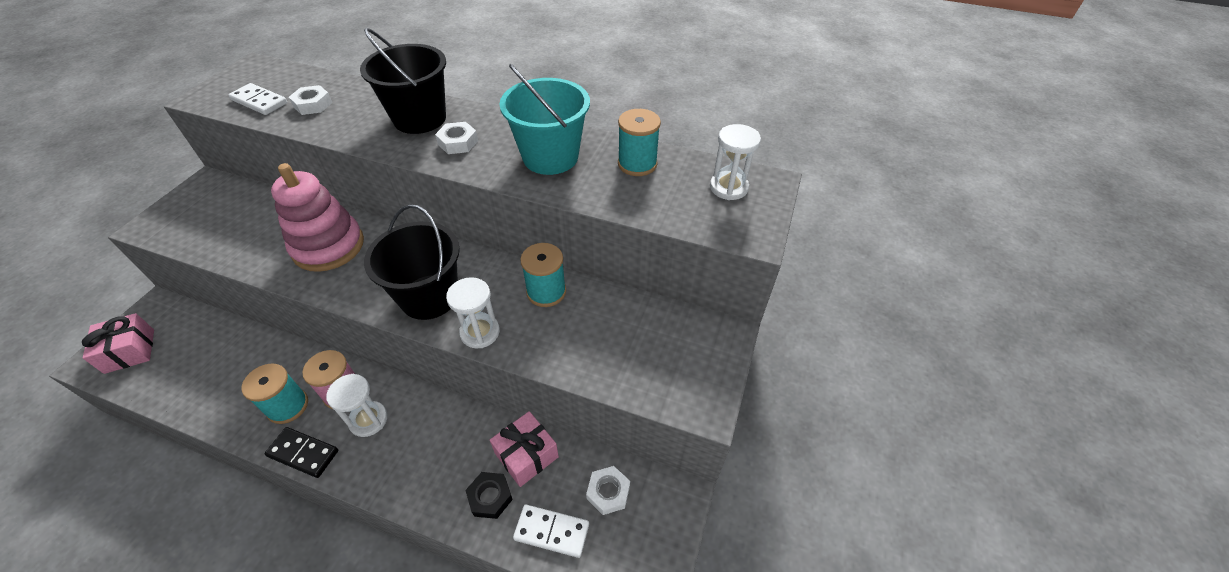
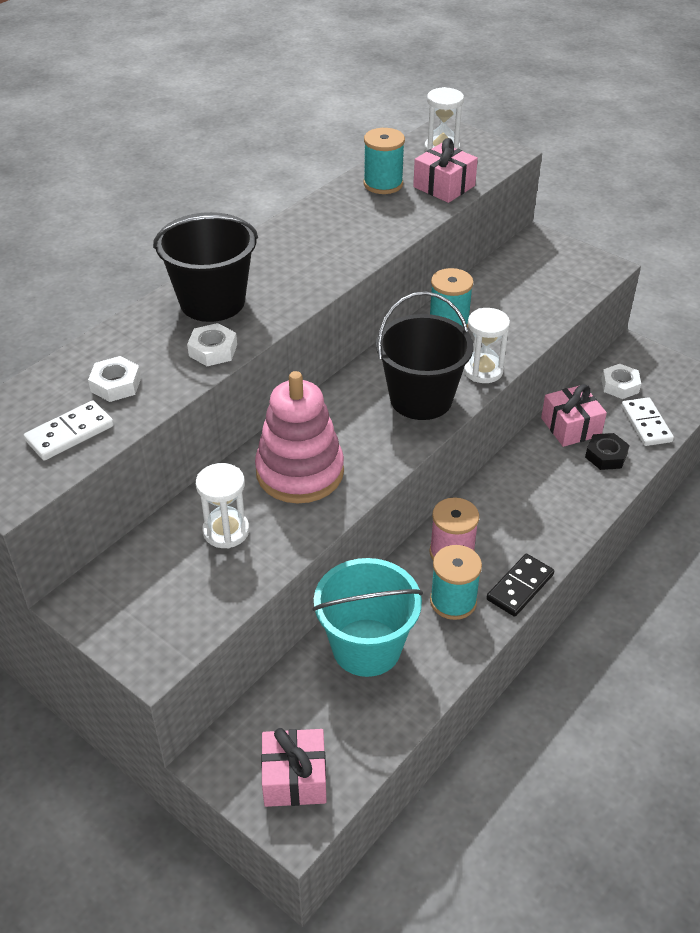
camera: 70 degrees left, 5 degrees down
white hourglass [326,374,388,437] -> white hourglass moved to [196,463,249,549]
white nut [435,122,478,154] -> white nut moved to [187,323,237,366]
turquoise bucket [499,64,590,175] -> turquoise bucket moved to [312,558,423,677]
white domino [513,504,589,558] -> white domino turned 45 degrees counterclockwise [621,397,674,446]
none -> pink gift [413,138,478,203]

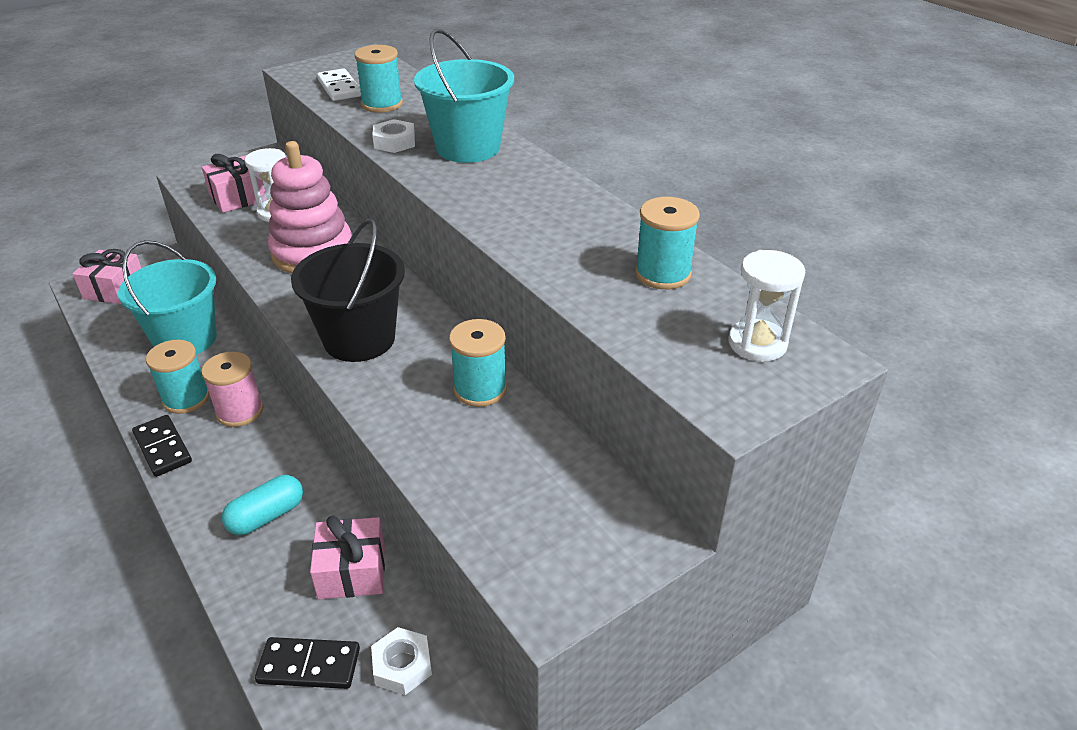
camera: 105 degrees right, 5 degrees down
white nut [88,356,141,402] -> turquoise spool [354,45,403,113]
black bucket [153,212,258,322] -> turquoise bucket [414,29,514,163]
pink gift [413,138,478,203] -> pink gift moved to [202,154,265,213]
white hourglass [464,308,510,383] -> none
black nut [585,433,630,470] -> none
white domino [621,397,674,446] -> black domino [255,637,360,689]
none -> turquoise capsule [222,475,303,535]

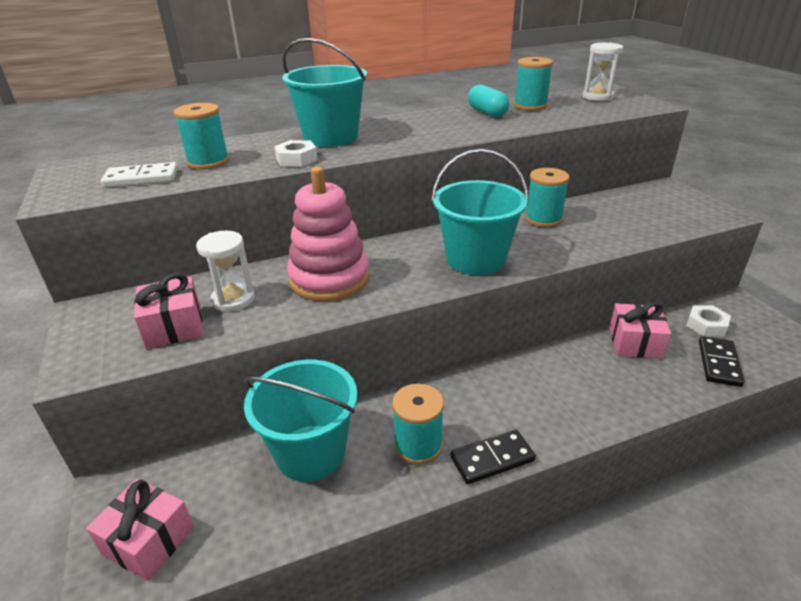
camera: 75 degrees left, 5 degrees down
pink spool [201,352,263,427] -> none
turquoise capsule [222,475,303,535] -> turquoise capsule moved to [468,85,510,117]
black bucket [291,219,405,362] -> turquoise bucket [431,149,529,275]

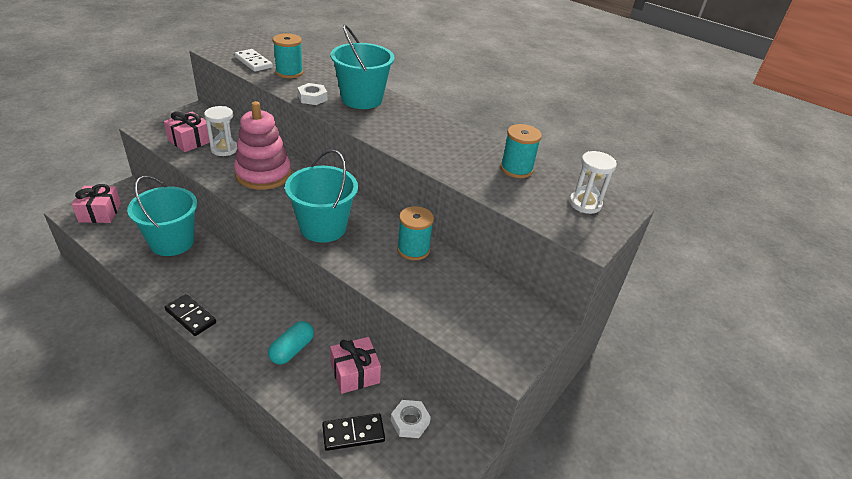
camera: 55 degrees right, 5 degrees up
turquoise spool [392,384,444,465] -> none
turquoise capsule [468,85,510,117] -> turquoise capsule moved to [268,321,314,365]

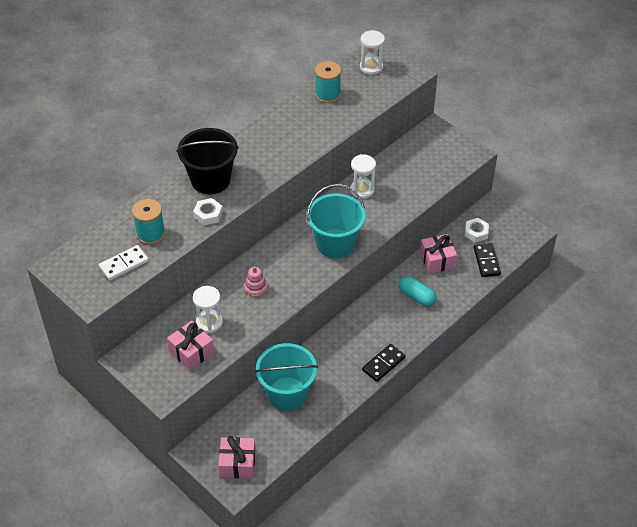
camera: 80 degrees left, 10 degrees up
pink stacking toy [234,101,291,190] -> pink stacking toy [244,266,267,297], size x0.44
turquoise bucket [330,25,395,109] -> black bucket [177,128,239,194]
turquoise spool [397,206,434,260] -> white hourglass [350,154,376,199]

